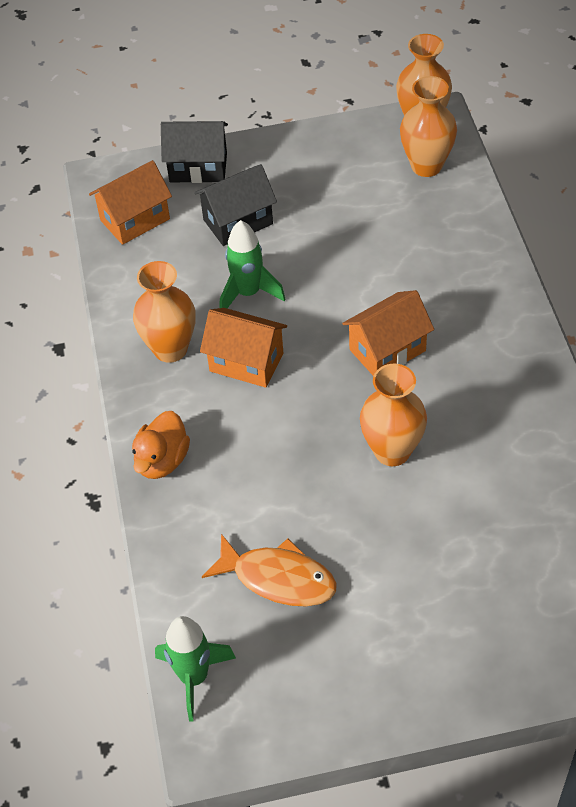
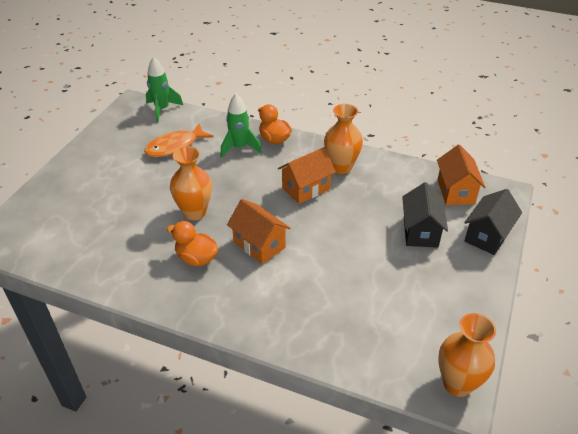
camera: 120 degrees right, 10 degrees down
green rocket [220,220,285,308] -> green rocket moved to [220,94,262,158]
orange house [342,290,434,376] -> orange house turned 45 degrees counterclockwise [227,199,291,264]
orange vase [400,76,457,177] -> none
none -> orange duck [167,221,218,266]

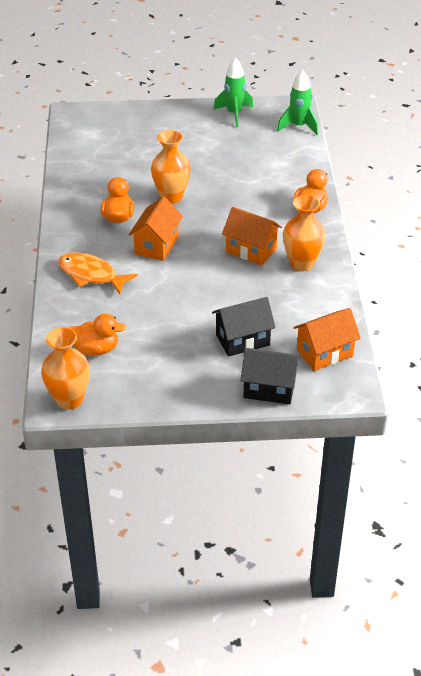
camera: 65 degrees right, 0 degrees up
orange fish [144,123,213,157] -> orange fish moved to [58,253,137,294]
green rocket [220,94,262,158] -> green rocket moved to [213,58,253,127]
none -> orange duck [70,314,127,355]

